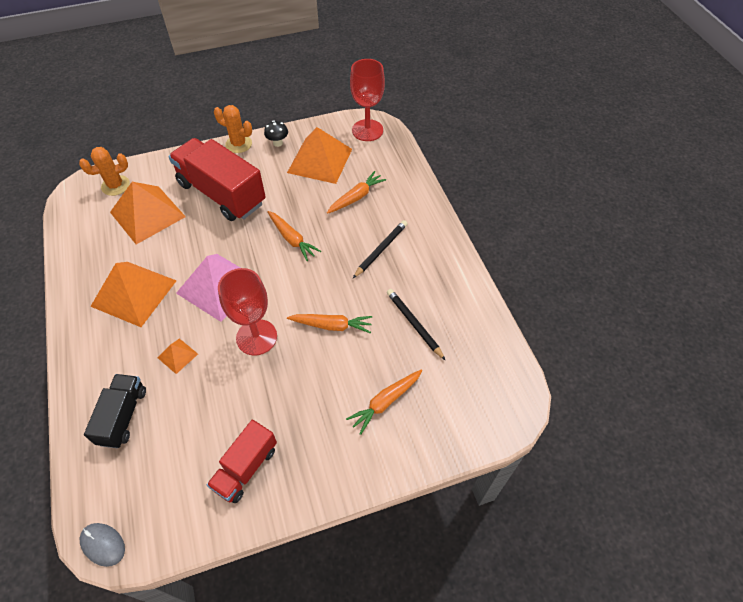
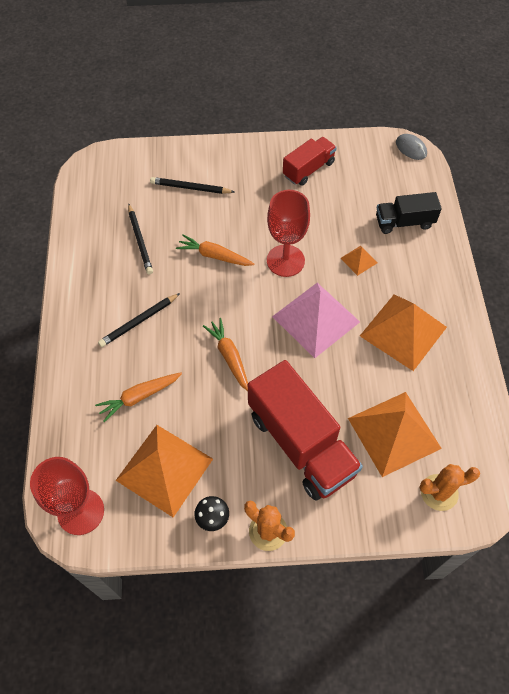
camera: 165 degrees left, 5 degrees up
black truck [84,374,146,448] -> black truck turned 60 degrees clockwise [376,192,442,234]
orange carrot [346,370,422,435] -> black pencil [150,177,234,194]

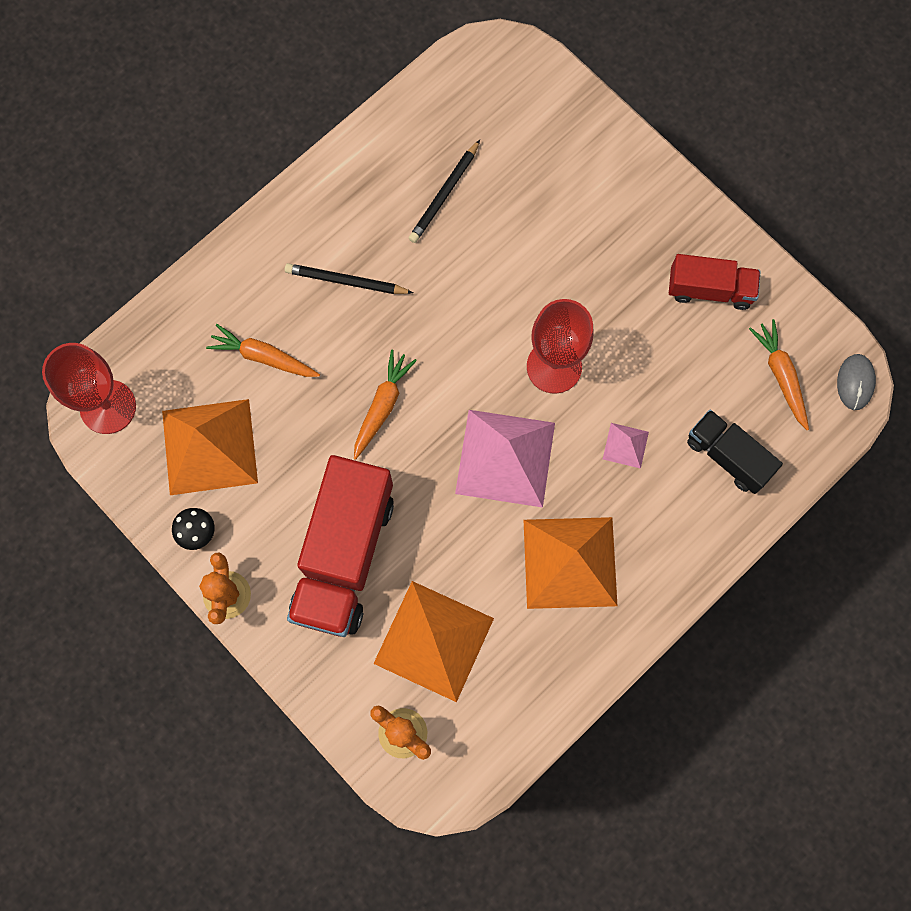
camera: 50 degrees right, 15 degrees up
black pencil [150,177,234,194] -> none
orange carrot [176,234,255,266] -> orange carrot moved to [749,319,809,430]
orange pyramid [341,246,377,276] -> pink pyramid [603,423,649,469]

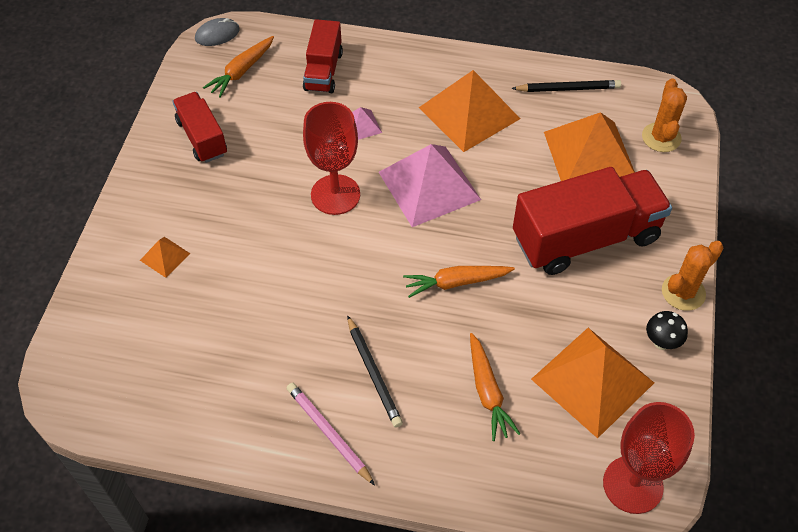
camera: 125 degrees left, 20 degrees down
black pencil [409,140,480,243] -> black pencil moved to [511,80,621,92]
black truck [687,410,783,494] -> red truck [303,19,343,93]
none -> orange pyramid [140,237,190,278]
none -> pink pencil [287,383,375,485]

